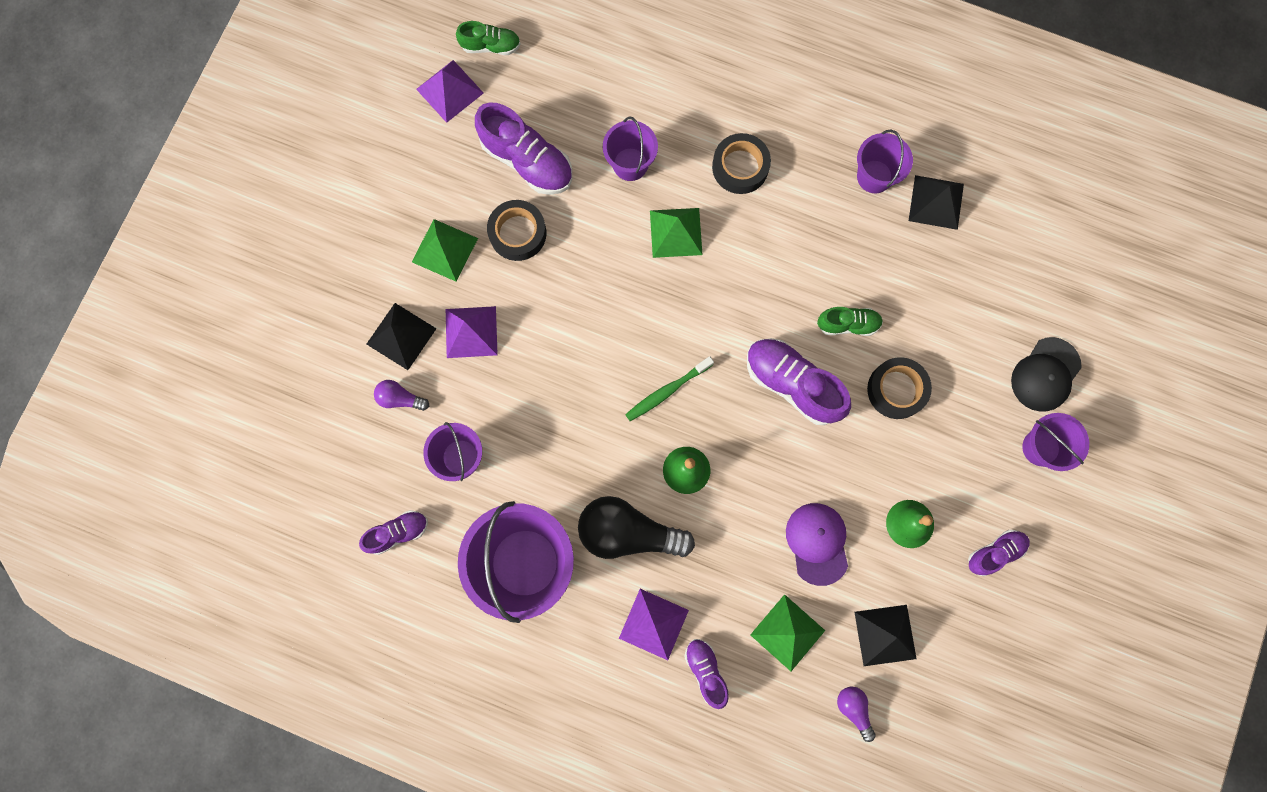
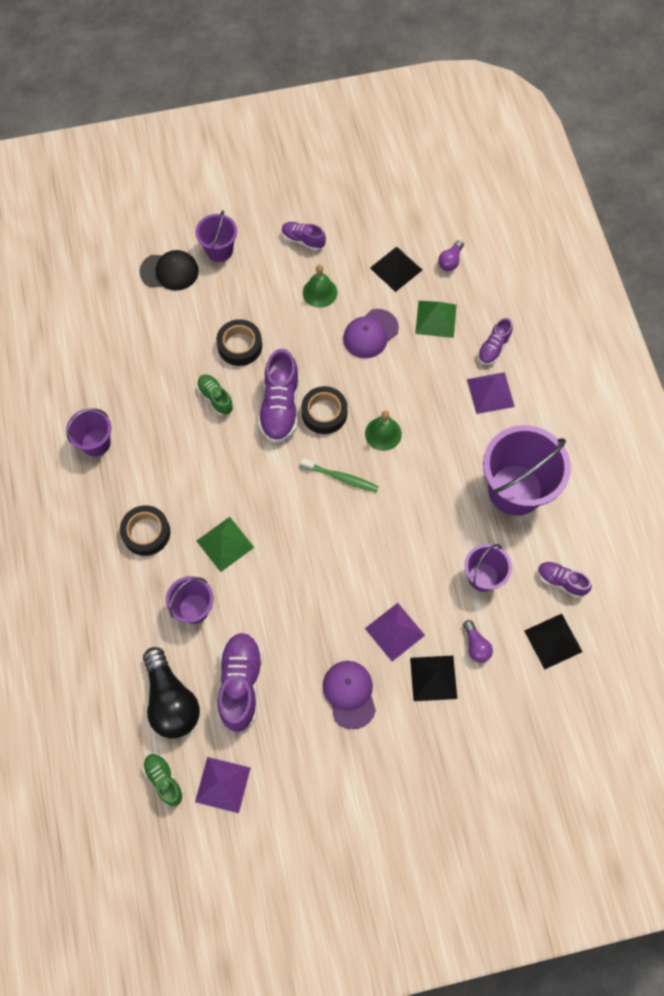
camera: 125 degrees left, 10 degrees down
green pyramid [412,219,478,282] -> purple cap [323,661,376,729]
black tape [487,200,546,261] -> black tape moved to [301,386,348,434]
black light bulb [578,496,695,559] -> black light bulb moved to [143,647,200,739]
black pyramid [909,175,964,230] -> black pyramid moved to [524,614,582,670]

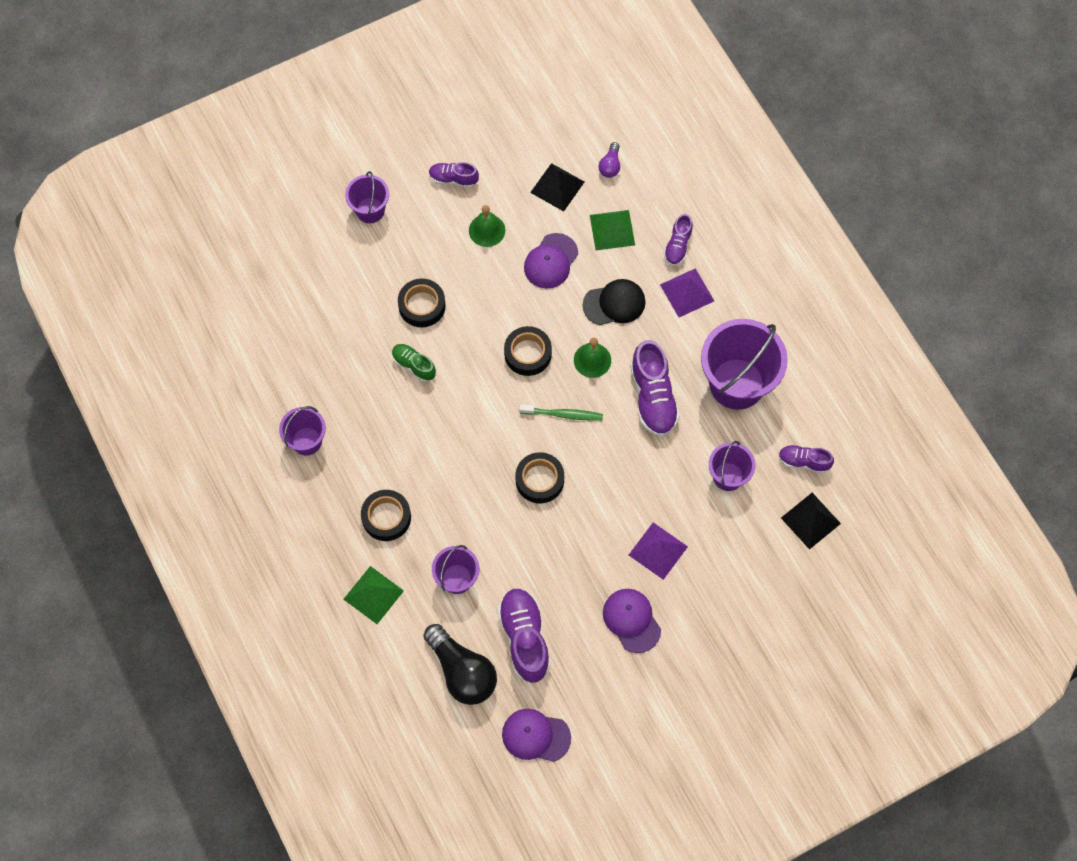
camera: 15 degrees left, 0 degrees up
black cap [139,250,199,291] -> black cap moved to [583,279,646,325]
green shoe [143,753,183,806] -> none
purple pyramid [195,757,251,813] -> purple cap [502,709,571,762]
green pyramid [197,517,254,572] -> green pyramid moved to [344,566,404,624]
purple shoe [258,349,299,443] -> purple shoe moved to [630,340,680,437]
black pyramid [410,656,457,701] -> none
purple light bulb [463,620,493,663] -> none
none -> black tape [516,452,564,503]

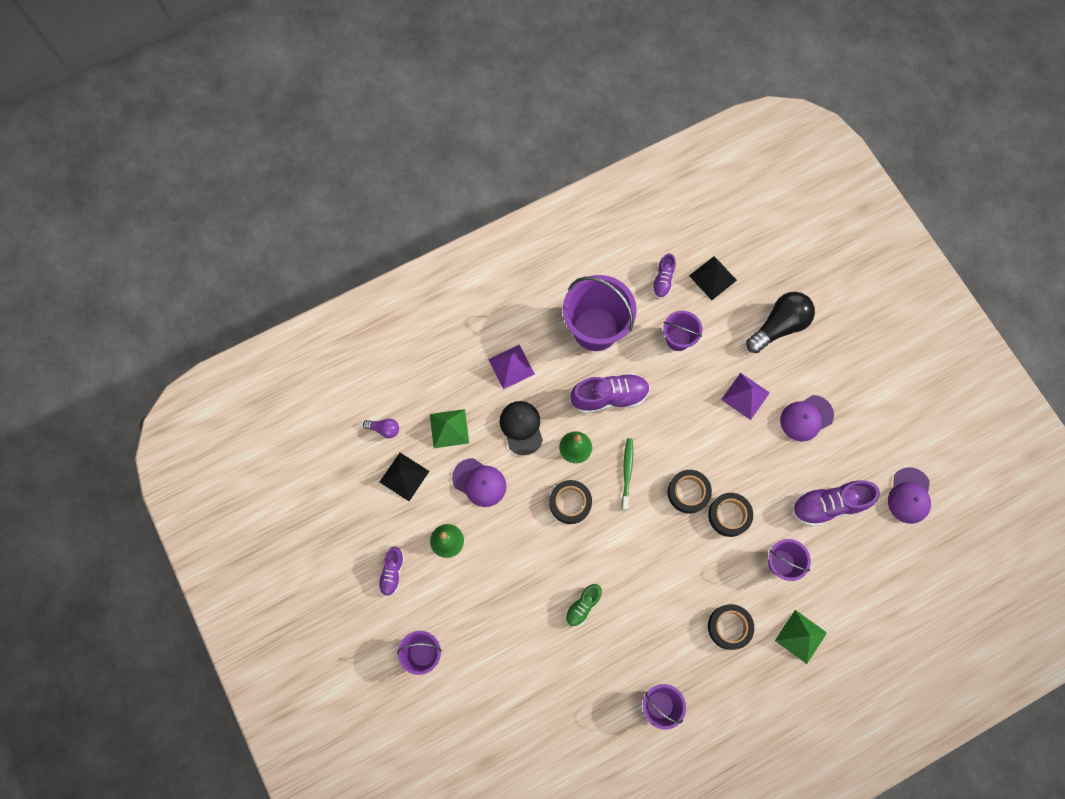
camera: 90 degrees left, 5 degrees up
black tape [398,278,446,327] -> black tape moved to [708,493,753,537]
black light bulb [423,624,497,705] -> black light bulb moved to [746,292,815,353]
purple shoe [664,214,693,266] -> none

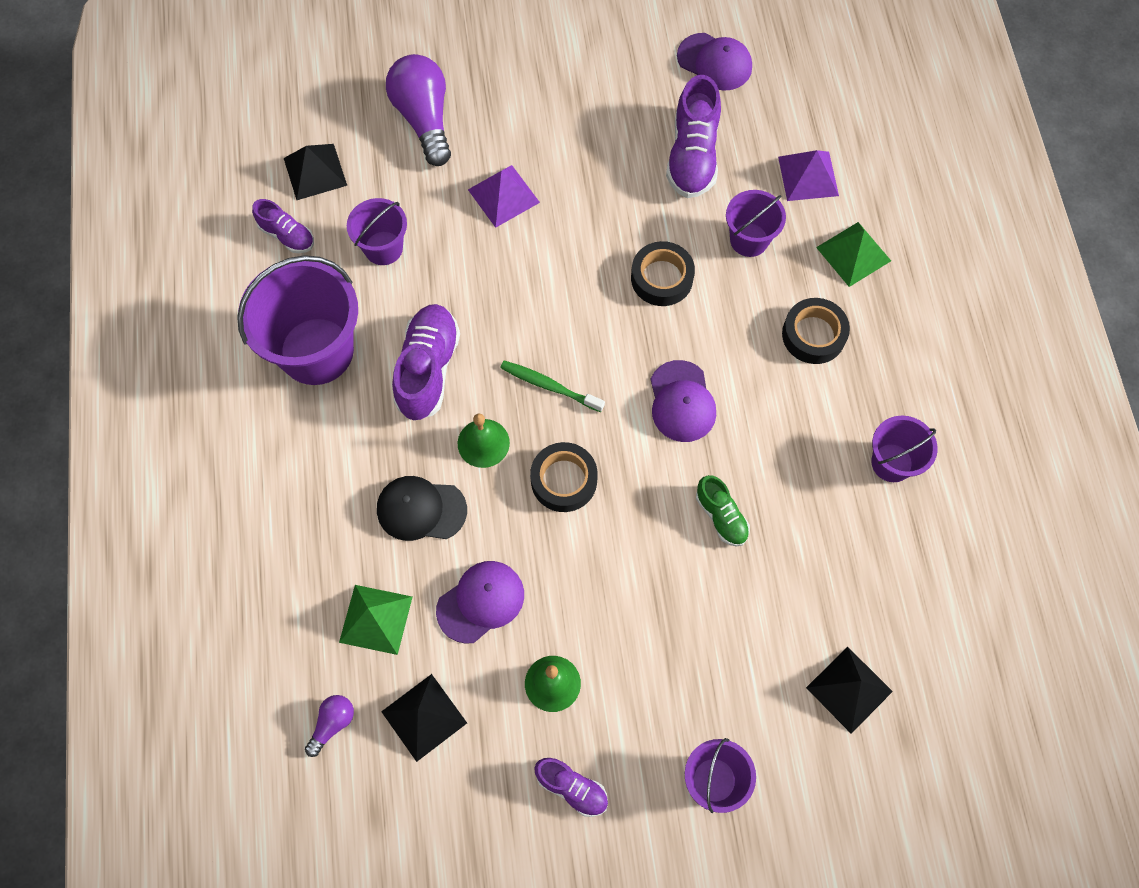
camera: 70 degrees left, 5 degrees down
purple pyramid [488,345,535,389] -> purple pyramid moved to [778,150,839,201]
black tape [668,470,712,514] -> none
black light bulb [746,292,815,353] -> purple light bulb [386,54,451,166]
purple cap [780,395,834,442] -> purple cap moved to [650,360,716,442]
none -> black pyramid [806,647,893,734]

